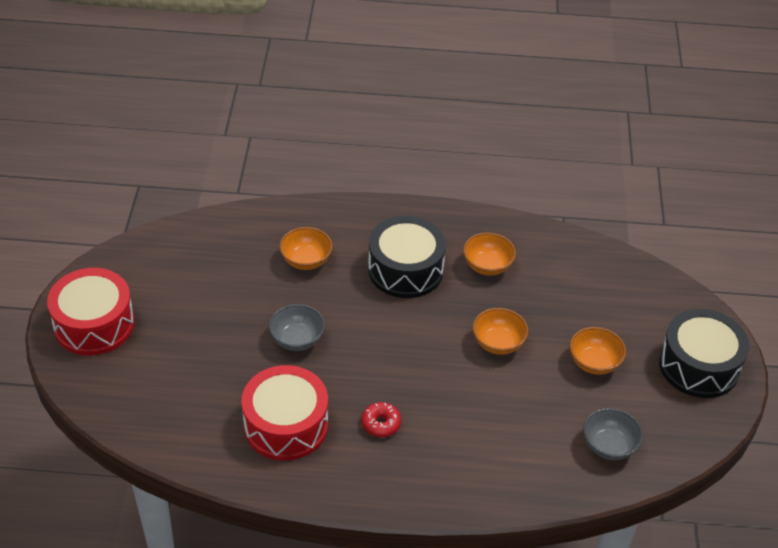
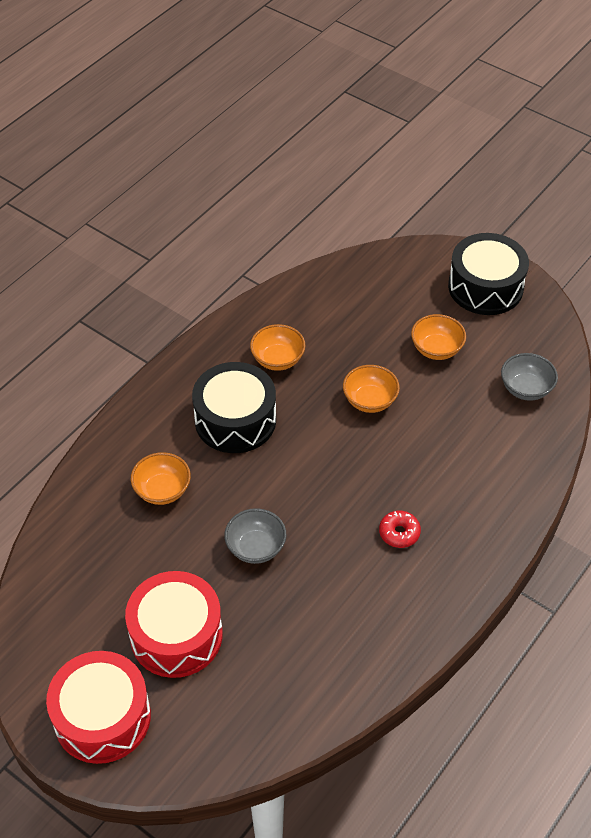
camera: 55 degrees left, 5 degrees up
red drum [241,365,328,461] -> red drum moved to [125,571,223,678]

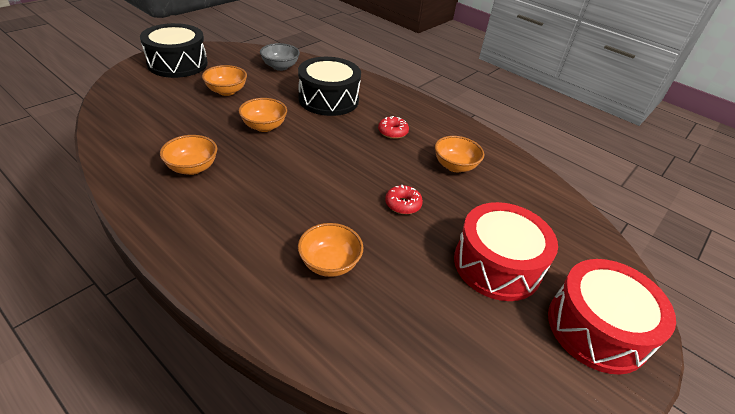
camera: 90 degrees left, 10 degrees down
black drum [192,362,276,453] -> black drum moved to [298,57,361,116]
grey bowl [224,508,286,564] -> red donut [385,185,423,214]
none -> orange bowl [435,136,484,172]

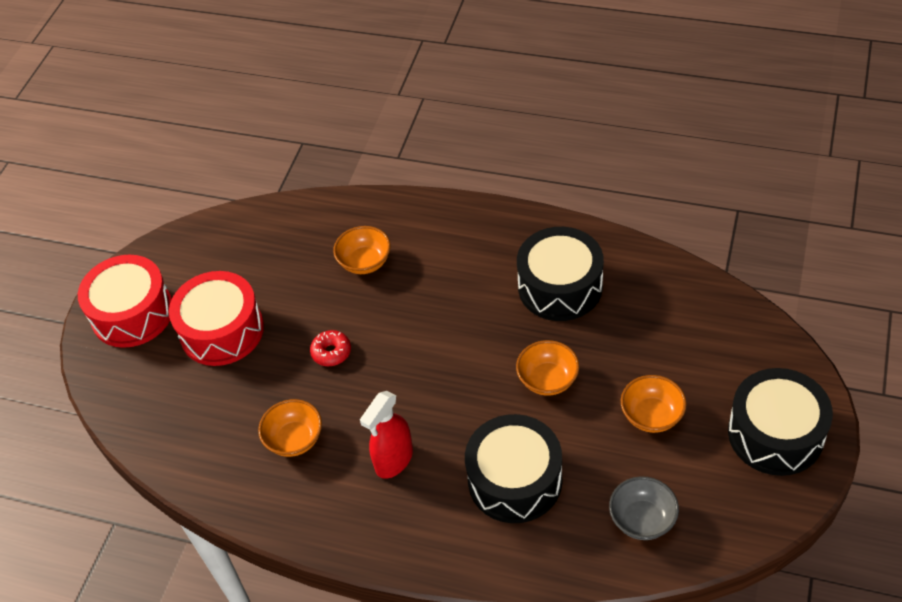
camera: 165 degrees right, 10 degrees up
orange bowl [160,135,217,175] -> black drum [517,227,604,321]
red donut [378,116,409,139] -> red spray bottle [360,391,413,479]

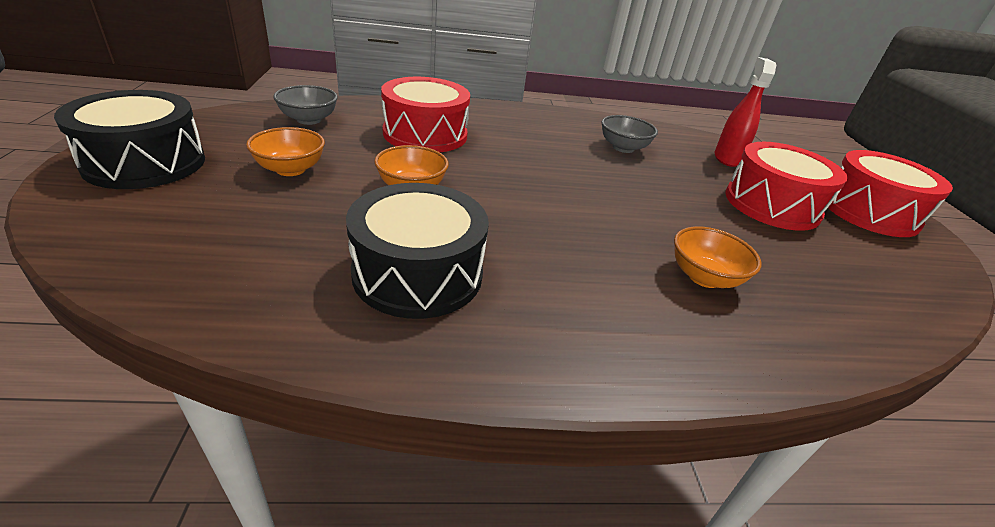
camera: 150 degrees right, 15 degrees down
orange bowl [258,399,322,457] -> grey bowl [601,115,658,153]
red donut [310,330,351,366] -> none
red spray bottle [360,391,413,479] -> red spray bottle moved to [715,57,776,167]
black drum [465,414,562,523] -> red drum [381,77,470,152]

